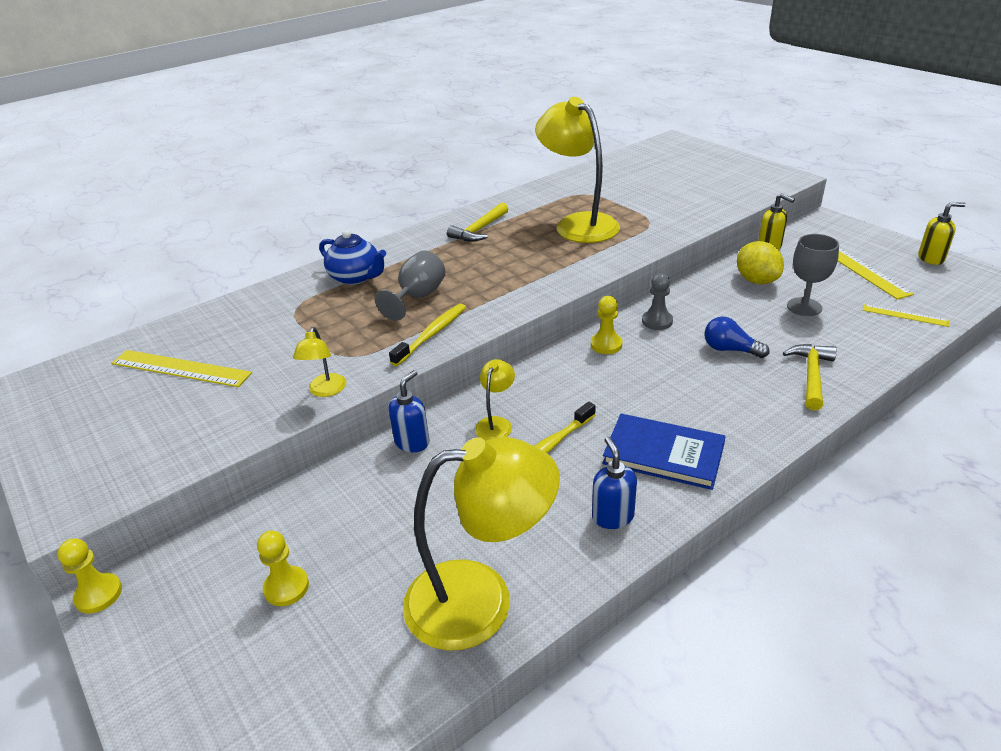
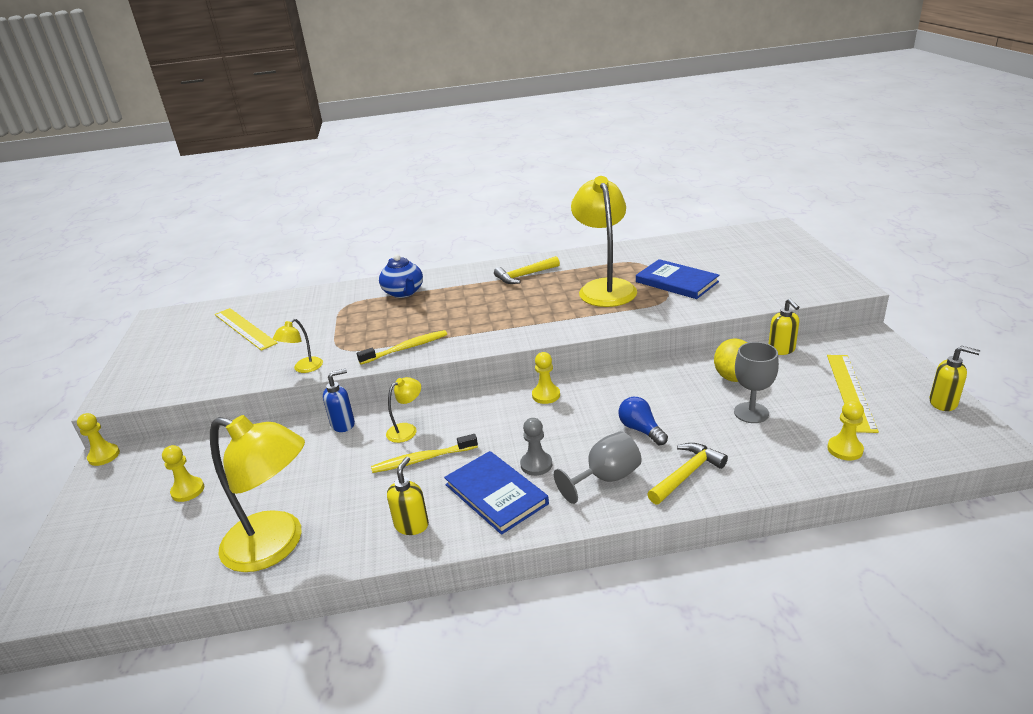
camera: 30 degrees right, 5 degrees down
grey goblet [375,250,446,321] -> grey goblet moved to [554,431,642,504]
blue soap dispenser [592,437,637,529] -> yellow soap dispenser [387,457,429,535]
grey pawn [642,273,673,330] -> grey pawn moved to [520,418,552,476]
yellow ruler [863,304,950,327] -> yellow pawn [827,400,864,460]
none -> blue book [636,259,719,299]

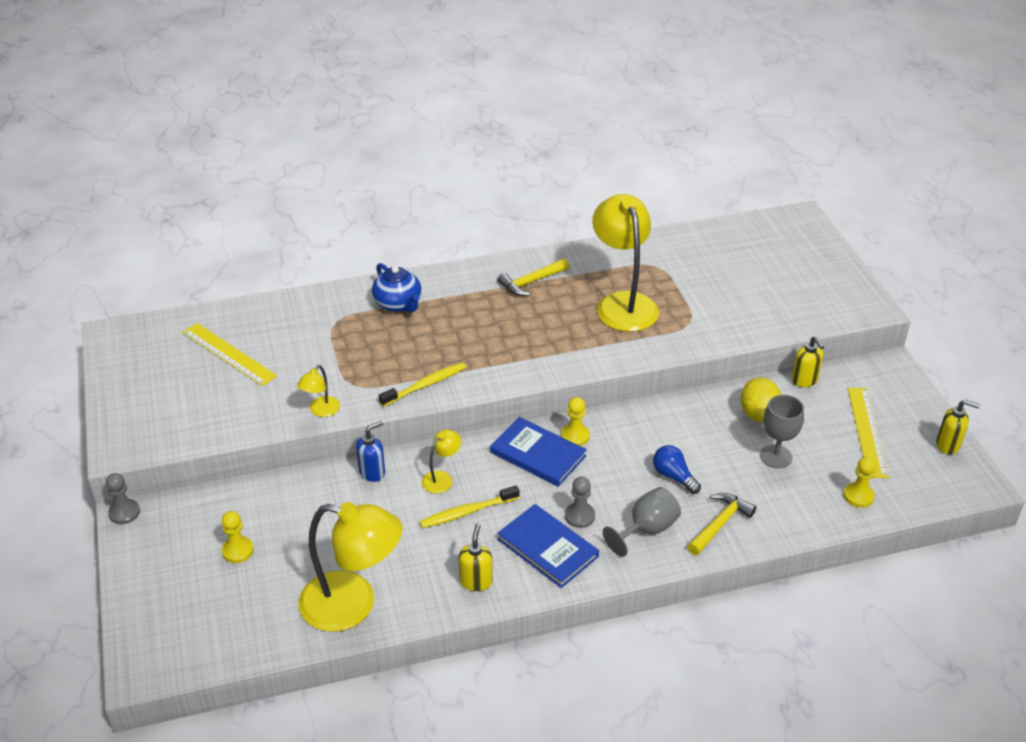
camera: 10 degrees left, 10 degrees up
yellow pawn [77,413,120,466] -> grey pawn [106,473,140,524]
blue book [636,259,719,299] -> blue book moved to [490,417,587,487]

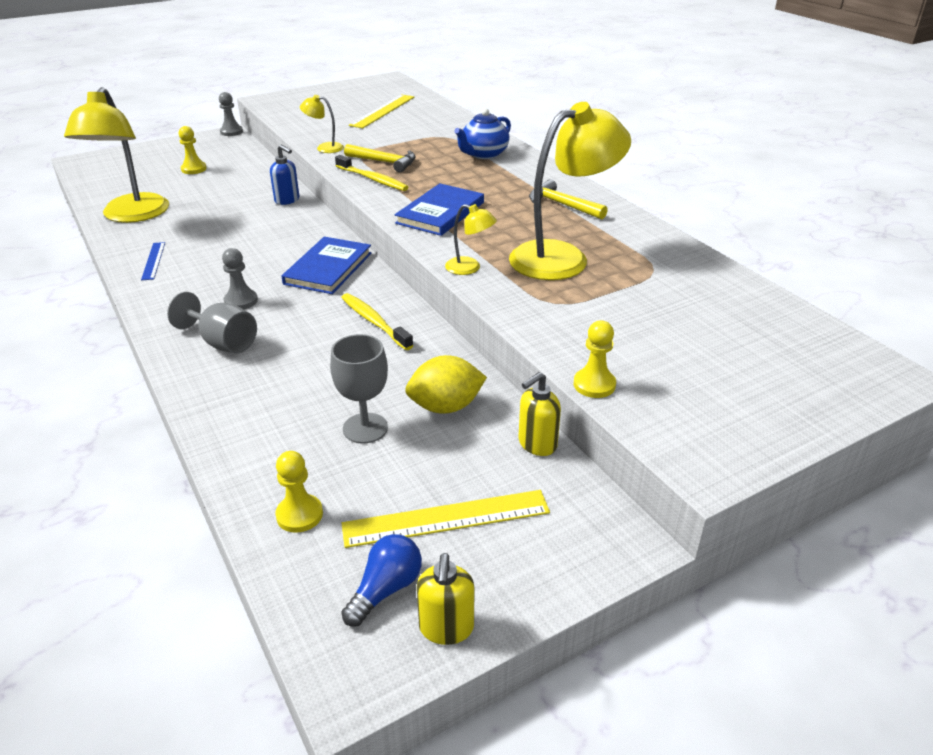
camera: 75 degrees right, 5 degrees down
yellow toothbrush [419,485,520,528] -> yellow toothbrush moved to [341,293,414,350]
yellow lamp [422,430,461,493] -> yellow lamp moved to [445,204,497,275]
yellow soap dispenser [459,524,493,591] -> blue ruler [141,242,165,280]
blue book [497,504,599,588] -> blue book moved to [395,183,484,236]
yellow pawn [561,397,590,446] -> yellow pawn moved to [574,321,616,398]
blue light bulb [653,445,701,494] -> blue light bulb moved to [341,534,422,627]
yellow hammer [687,493,756,555] -> yellow hammer moved to [344,144,416,173]

